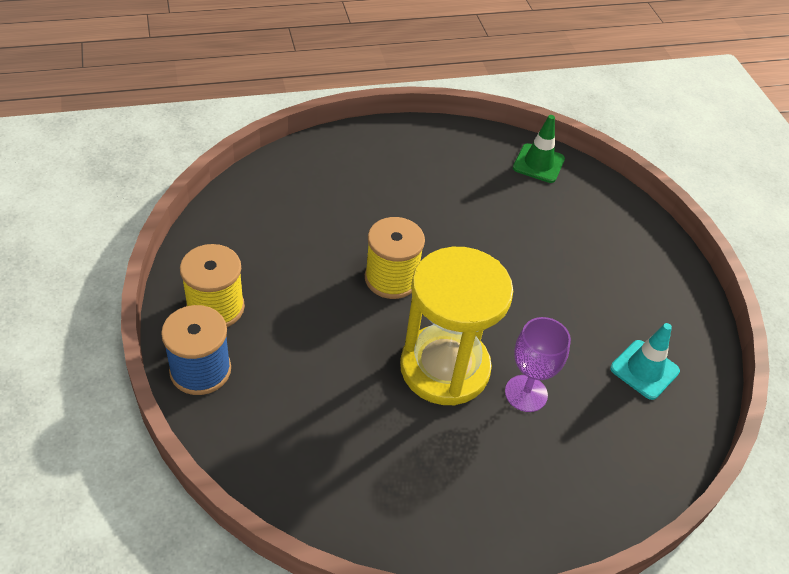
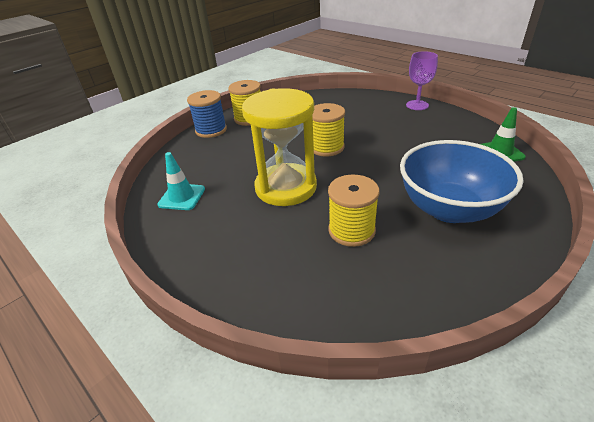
camera: 65 degrees right, 10 degrees down
purple goblet [505,317,571,412] -> purple goblet moved to [406,51,438,110]
turquoise traffic cone [610,323,680,400] -> turquoise traffic cone moved to [157,152,205,210]
none -> yellow spool [328,175,380,247]
none -> blue bowl [400,140,524,223]

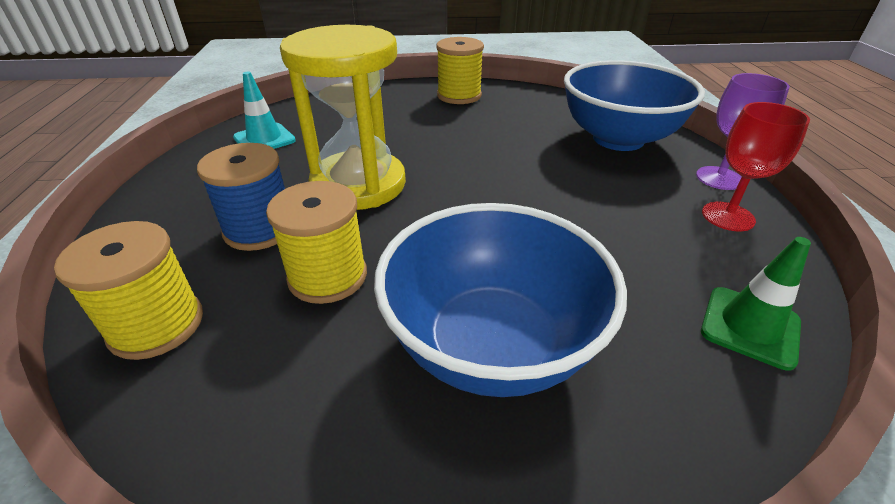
camera: 40 degrees right, 0 degrees up
blue spool [187,90,227,138] -> blue spool moved to [197,143,285,251]
yellow spool [312,103,345,157] -> yellow spool moved to [54,221,203,360]
none -> blue bowl [564,60,705,151]
none -> red goblet [702,102,810,231]

